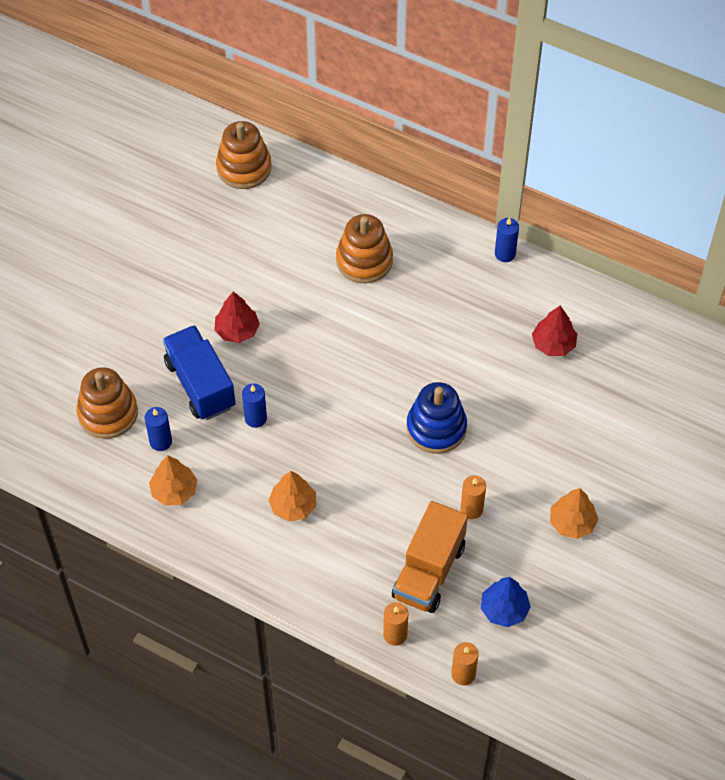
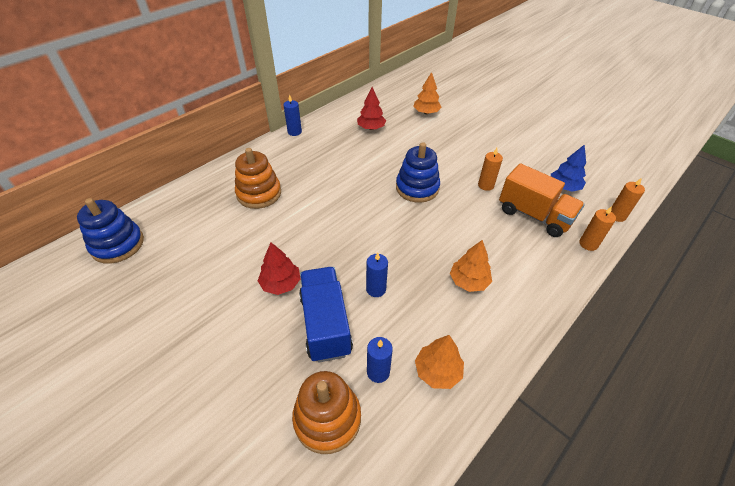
camera: 75 degrees left, 10 degrees down
blue truck [163,325,236,420] -> blue truck turned 90 degrees clockwise [299,267,353,362]
orange stacking toy [216,121,271,189] -> blue stacking toy [77,198,144,264]
orange tree [550,488,598,539] -> orange tree moved to [413,72,442,114]

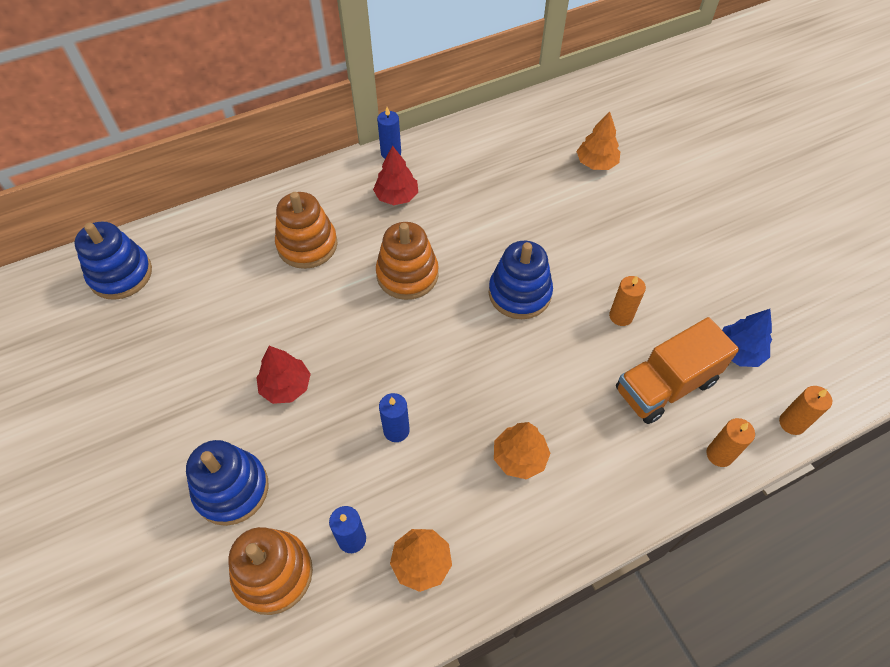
camera: 20 degrees right, 10 degrees up
blue truck [299,267,353,362] -> none
red tree [357,87,386,130] -> red tree moved to [373,145,418,205]
orange truck [499,163,585,237] -> orange truck turned 90 degrees clockwise [616,317,739,424]
none -> blue stacking toy [186,440,268,526]
none -> orange stacking toy [376,222,439,300]

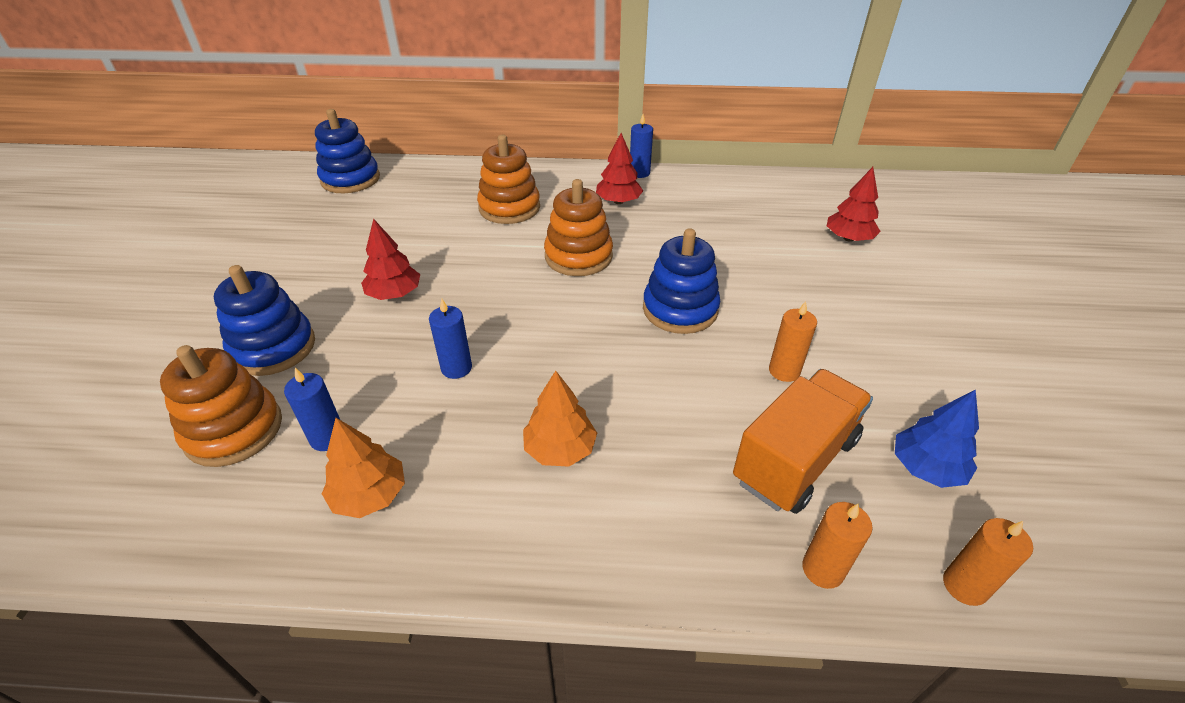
camera: 30 degrees right, 15 degrees down
orange tree [576,111,620,170] -> red tree [827,167,881,242]
orange truck [616,317,739,424] -> orange truck turned 135 degrees clockwise [733,369,873,514]

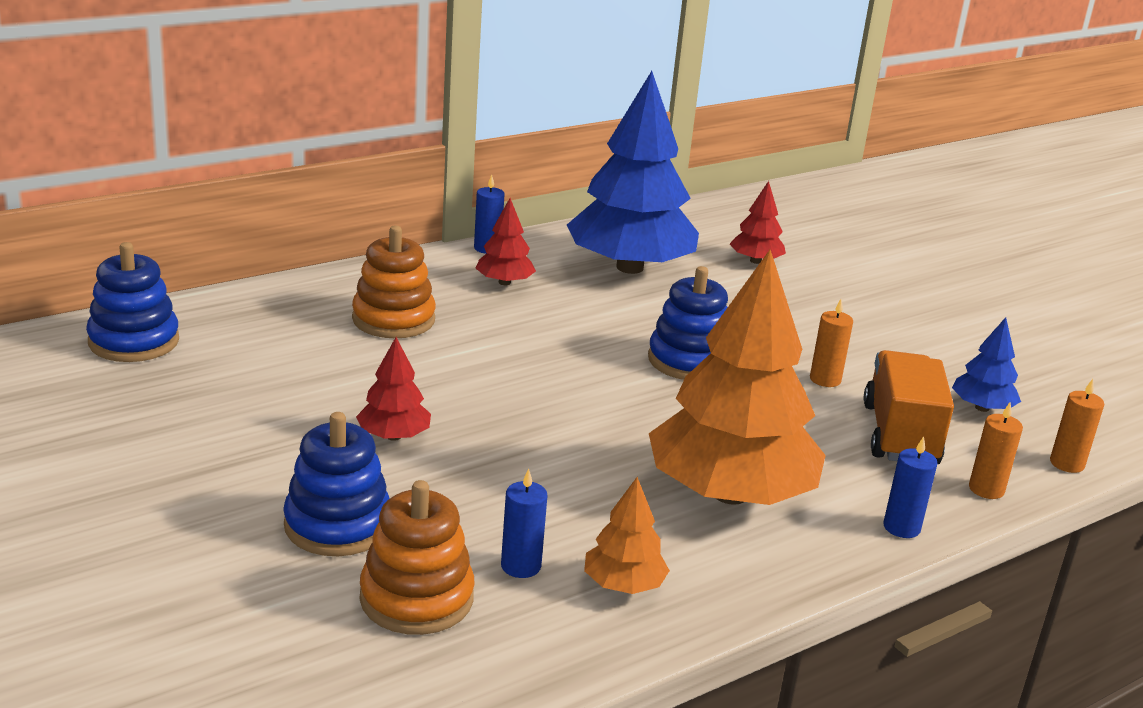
camera: 40 degrees left, 15 degrees down
blue candle [429,299,472,379] -> blue candle moved to [883,436,938,538]
orange tree [523,371,597,467] -> orange tree [649,250,826,505], size x2.29
orange stacking toy [544,179,613,276] -> none
none -> blue tree [567,71,699,274]

